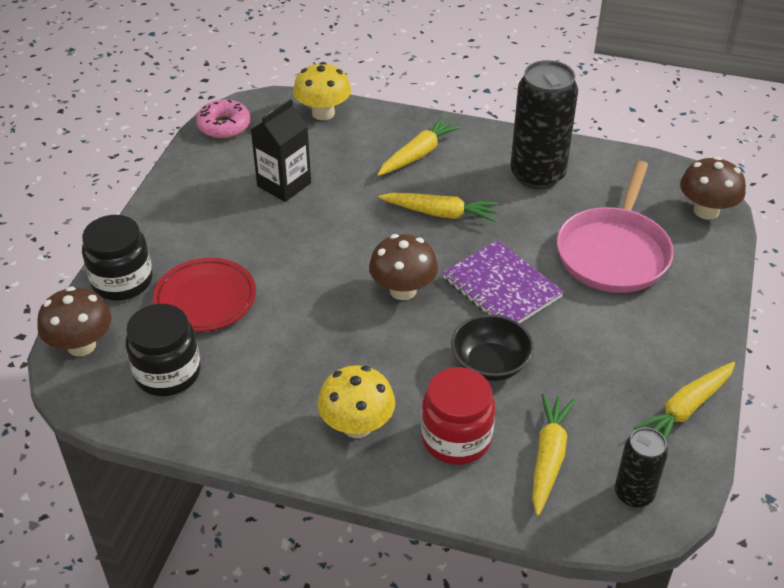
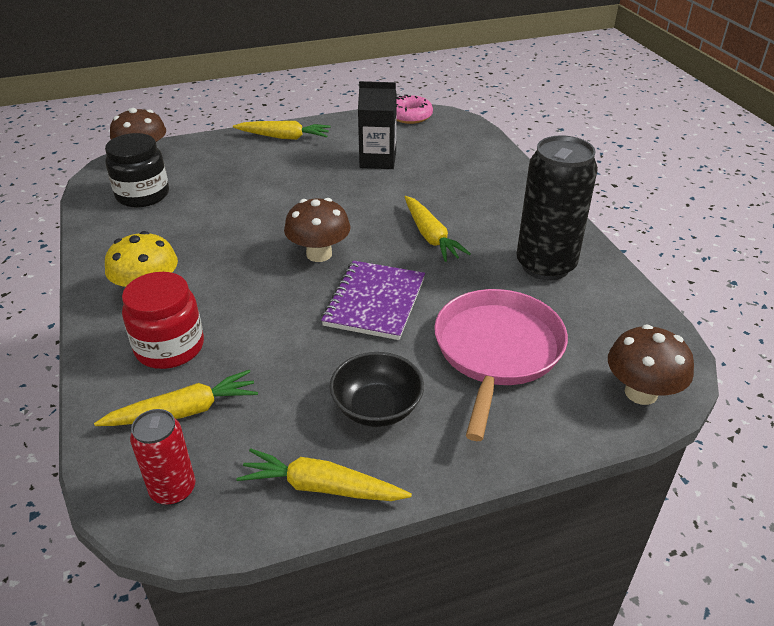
camera: 55 degrees right, 5 degrees down
black jar [82,215,153,301] -> none
red plate [153,258,256,332] -> none
yellow mushroom [293,62,351,120] -> none
yellow carrot [377,116,462,176] -> yellow carrot moved to [233,121,331,140]
black bowl [451,314,534,381] -> black bowl moved to [330,352,424,427]
pink pan [557,161,674,293] -> pink pan turned 120 degrees clockwise [434,289,568,441]
black can [615,427,668,508] -> red can [130,409,195,505]

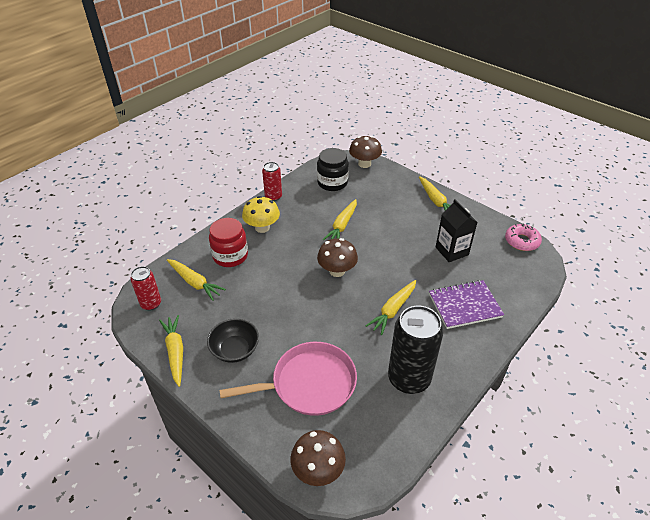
camera: 60 degrees right, 5 degrees up
purple notebook [321,261,425,340] -> purple notebook moved to [429,280,504,329]
none -> red can [262,162,282,201]
none -> yellow carrot [323,199,357,240]

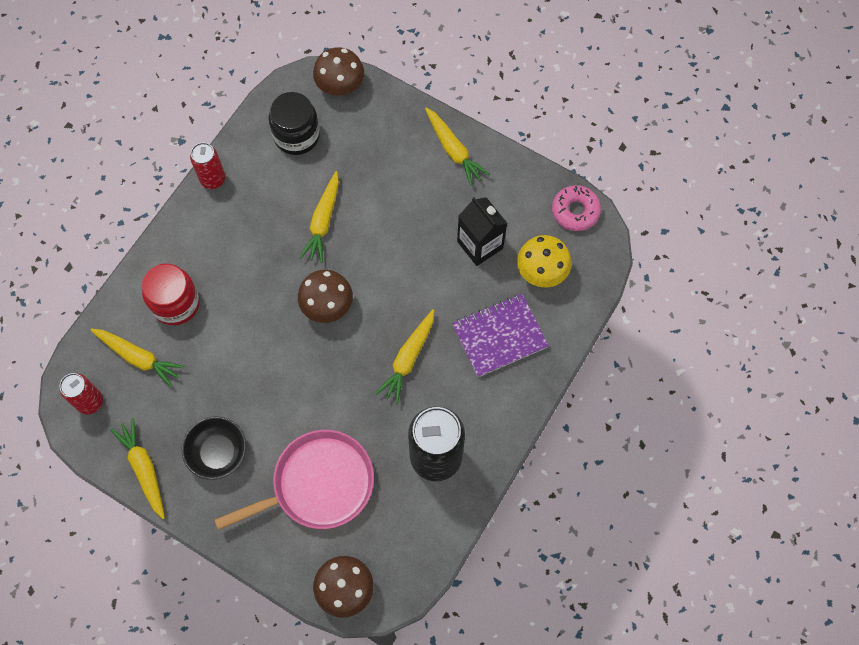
camera: 10 degrees left, 25 degrees up
yellow mushroom [242,196,280,233] -> yellow mushroom moved to [517,235,572,288]

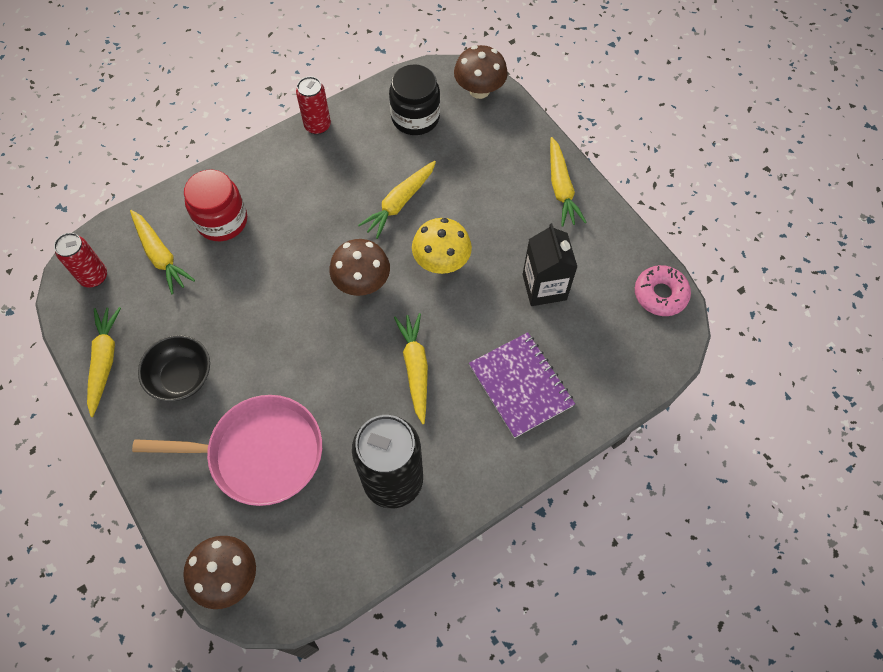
camera: 25 degrees right, 5 degrees down
yellow carrot [375,309,434,404] -> yellow carrot turned 120 degrees clockwise [394,313,428,424]
purple notebook [452,294,549,377] -> purple notebook turned 60 degrees clockwise [469,332,575,438]
yellow mushroom [517,235,572,288] -> yellow mushroom moved to [412,218,472,274]

